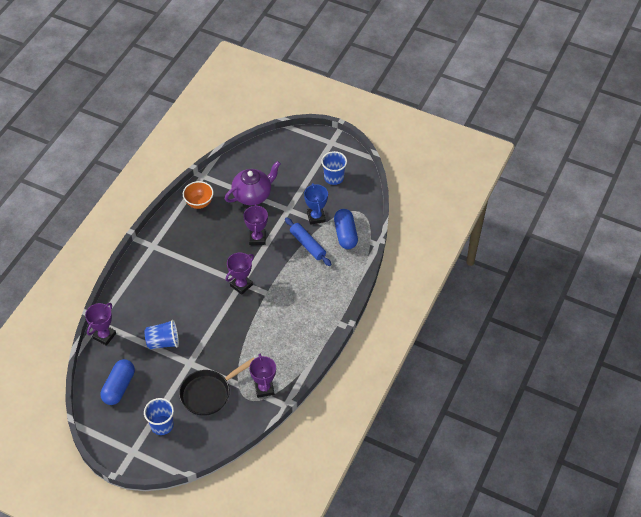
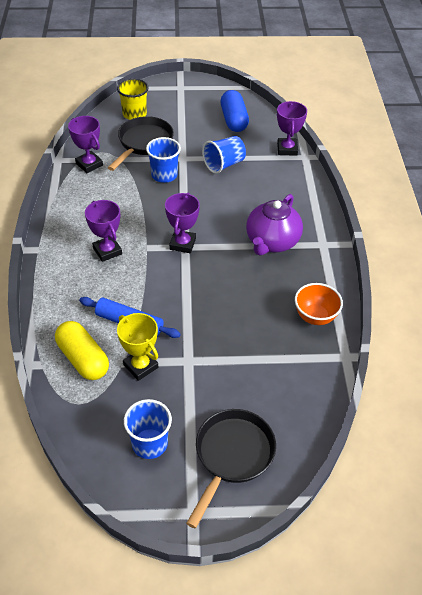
camera: 150 degrees right, 5 degrees down
blue cup [144,398,174,435] -> blue cup moved to [146,137,181,183]
purple teapot [225,161,281,205] -> purple teapot moved to [246,194,303,256]
purple trophy [243,204,268,245] -> purple trophy moved to [85,200,122,262]
blue trophy [304,183,328,225] -> yellow trophy [117,313,158,381]
blue capsule [334,209,358,249] -> yellow capsule [55,321,109,380]
none -> yellow cup [117,78,149,120]
none -> black pan [186,409,276,528]

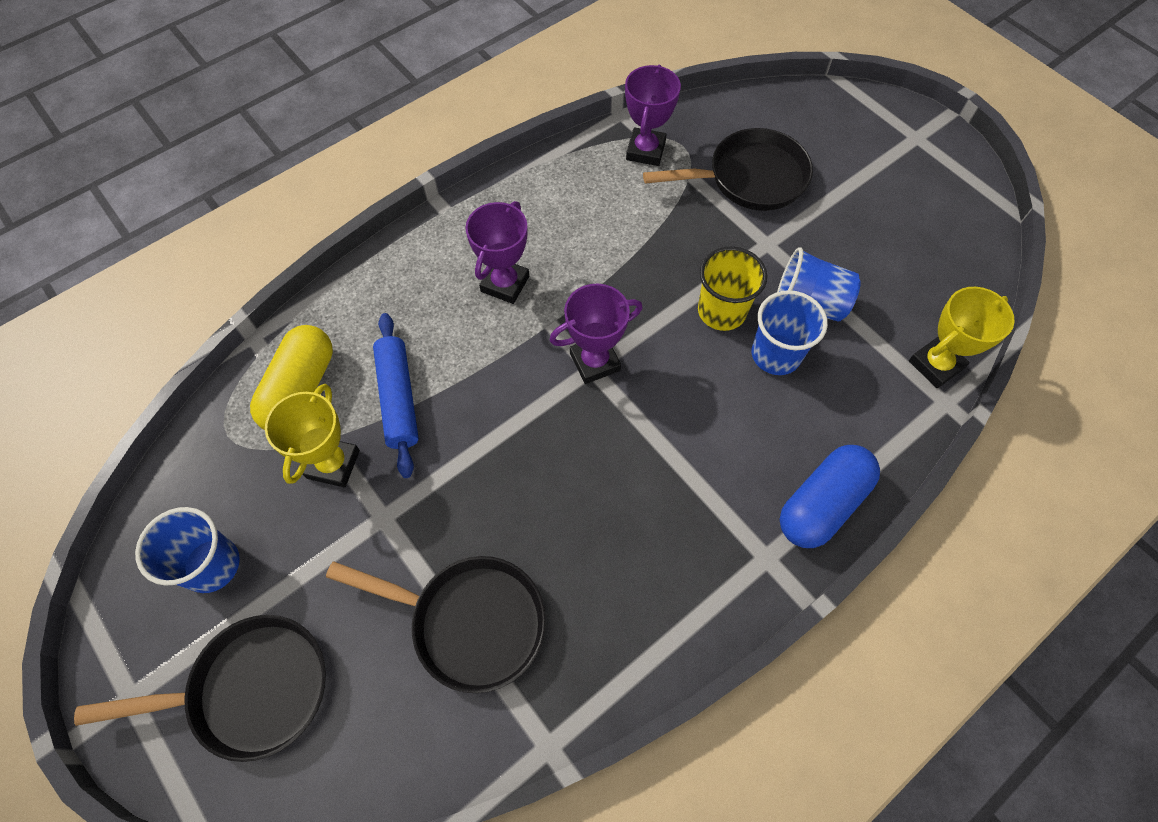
camera: 55 degrees right, 15 degrees up
yellow cup [117,78,149,120] -> yellow cup moved to [698,246,767,331]
blue cup [146,137,181,183] -> blue cup moved to [752,290,828,375]
blue capsule [221,90,249,132] -> blue capsule moved to [779,445,880,548]
purple teapot [246,194,303,256] -> none
purple trophy [277,101,307,156] -> yellow trophy [909,287,1015,388]
orange bowl [295,283,343,325] -> none
none -> black pan [326,556,546,693]

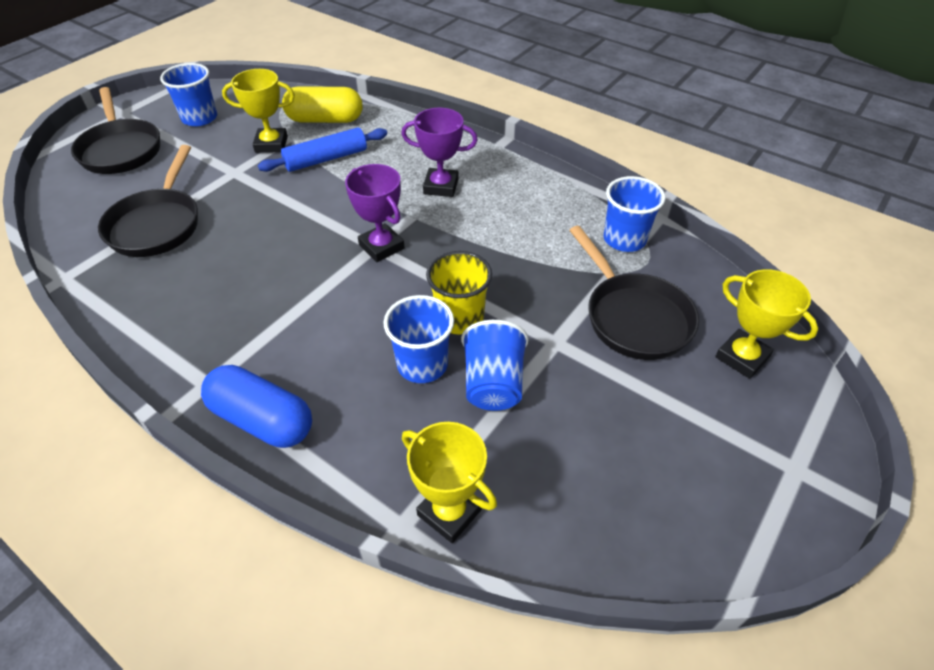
camera: 75 degrees right, 15 degrees down
purple trophy [625,65,681,166] -> blue cup [604,176,665,252]
none -> yellow trophy [715,269,818,379]

